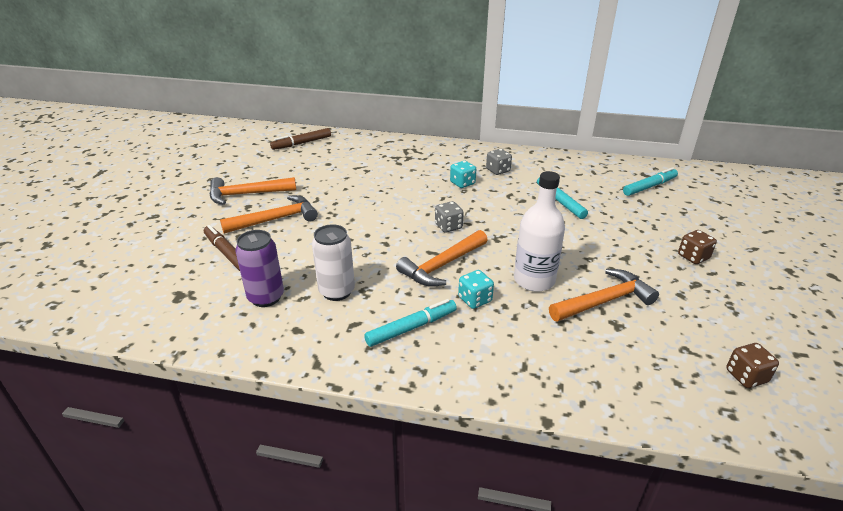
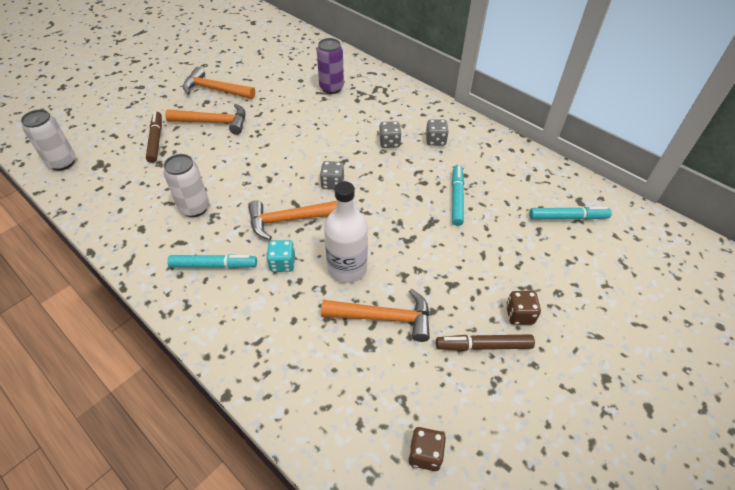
camera: 30 degrees right, 15 degrees up
purple can [235,230,284,307] -> purple can moved to [317,38,344,94]
brown marker [270,128,331,150] -> brown marker moved to [436,334,535,351]
turquoise dice [450,161,476,188] -> grey dice [379,121,402,148]
none -> white can [21,109,76,171]

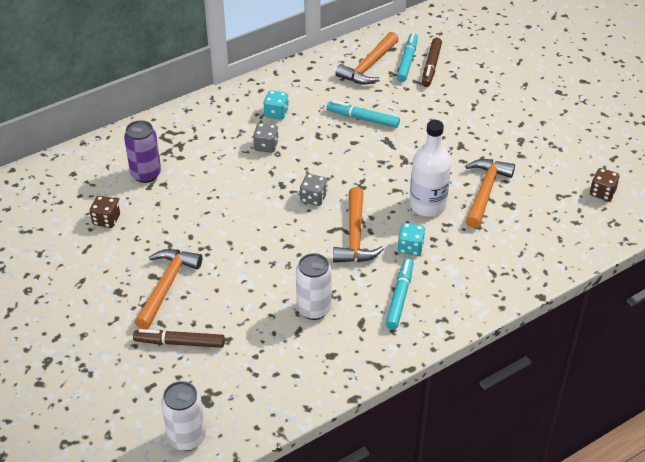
camera: 75 degrees left, 5 degrees down
orange hammer [183,67,255,99] -> orange hammer moved to [336,32,399,85]
grey dice [426,119,449,146] -> turquoise dice [263,90,289,120]
brown marker [436,334,535,351] -> brown marker moved to [422,38,442,87]
brown dice [506,291,541,325] -> brown dice moved to [90,196,120,228]

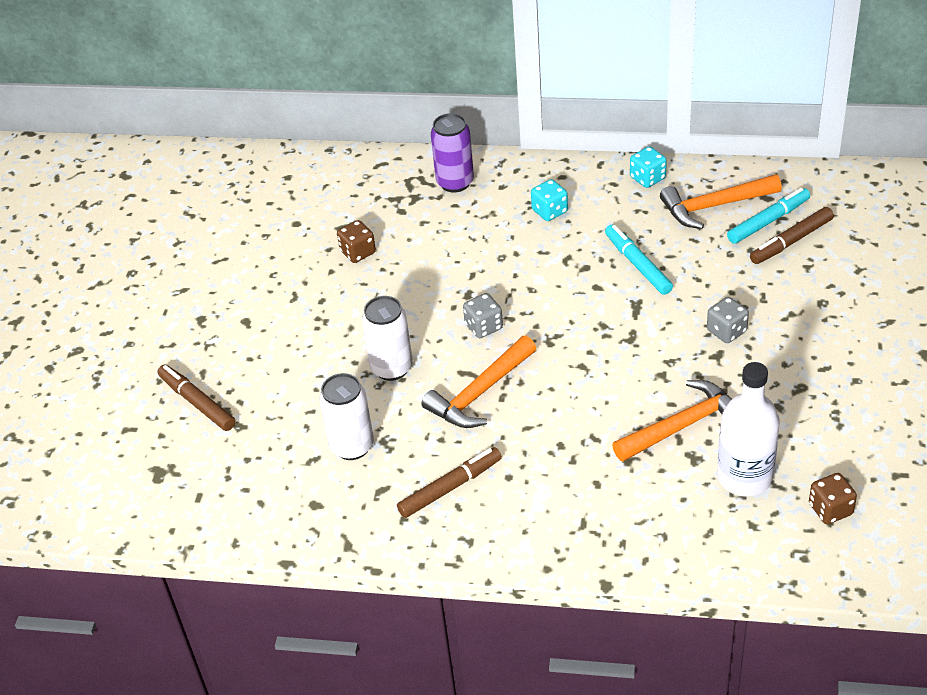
camera: 45 degrees right, 0 degrees up
brown dice [90,196,120,228] -> brown dice moved to [337,220,376,263]
purple can [124,120,161,183] -> purple can moved to [431,113,474,193]
orange hammer [135,249,202,330] -> none
white can [161,381,206,451] -> white can moved to [362,296,413,381]
grey dice [253,123,279,153] -> grey dice moved to [707,297,749,343]
turquoise marker [385,258,414,329] -> brown marker [397,447,502,518]
turquoise dice [398,223,425,256] -> turquoise dice moved to [630,146,667,188]
white bottle [409,120,451,216] -> white bottle moved to [717,362,780,496]

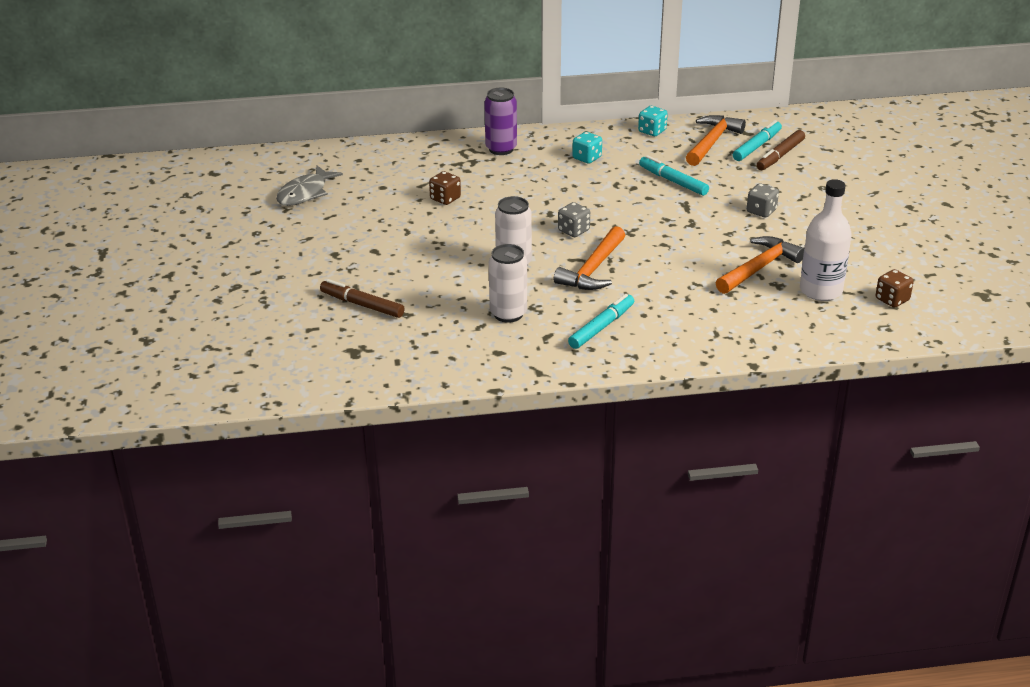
camera: 20 degrees left, 10 degrees down
brown marker [397,447,502,518] -> turquoise marker [568,294,634,349]
orange hammer [660,174,782,229] -> orange hammer turned 150 degrees clockwise [686,115,746,166]
none -> grey fish [276,166,343,206]

